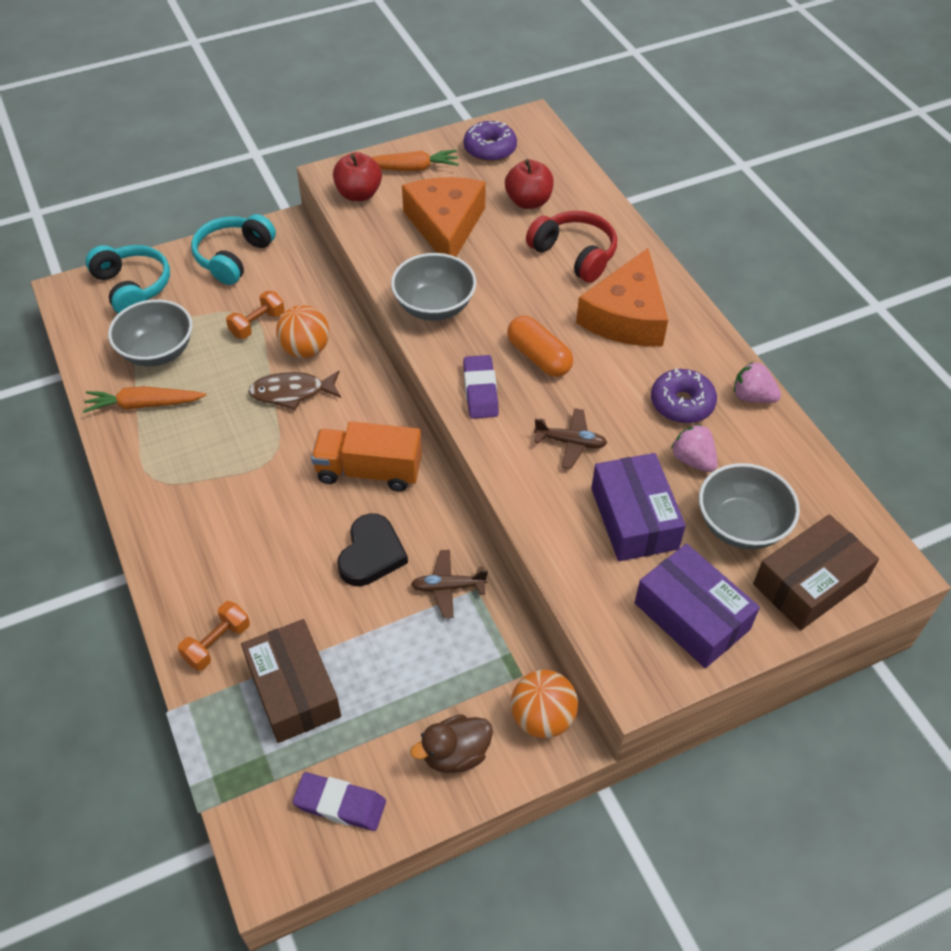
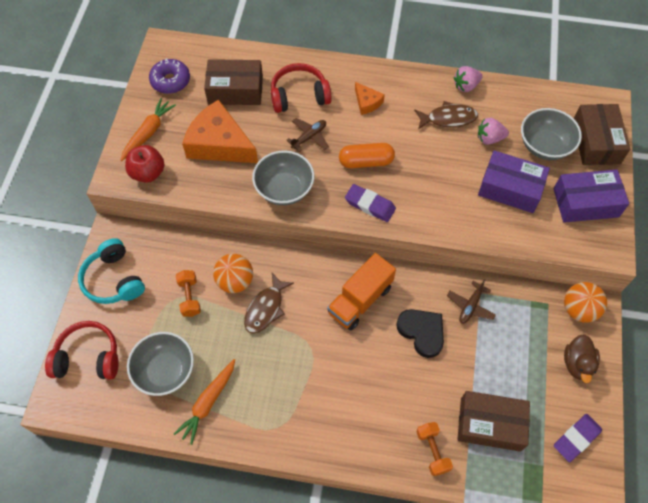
camera: 55 degrees left, 10 degrees up
turquoise headphones [86,245,170,314] -> red headphones [45,321,119,380]
red apple [505,159,554,209] -> brown box [204,59,263,105]
brown plane [534,408,607,469] -> brown plane moved to [286,118,329,152]
orange cheese [576,248,668,346] -> orange cheese [355,82,385,115], size x0.48
purple donut [651,368,717,423] -> brown fish [414,101,478,130]

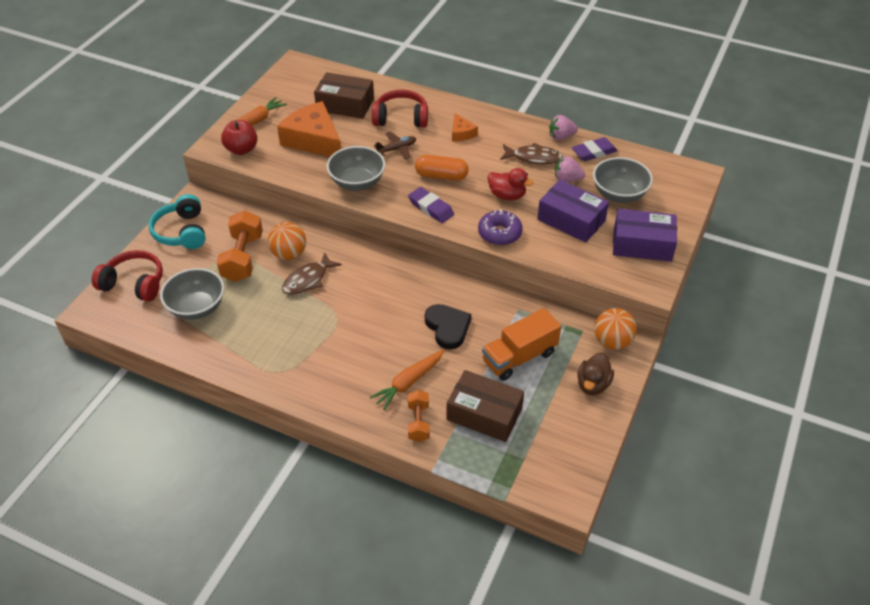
camera: 15 degrees right, 15 degrees down
purple donut [149,58,190,94] -> purple donut moved to [478,209,523,245]
orange carrot [174,359,235,445] -> orange carrot moved to [369,349,445,410]
orange dumbbell [176,270,201,317] -> orange dumbbell [217,210,263,282], size x1.70
orange truck [327,253,396,330] -> orange truck moved to [482,308,561,381]
brown plane [447,279,496,324] -> none
purple eraser [554,414,602,462] -> purple eraser moved to [572,137,617,161]
brown box [574,104,630,165] -> none
none -> red duck [487,168,534,200]

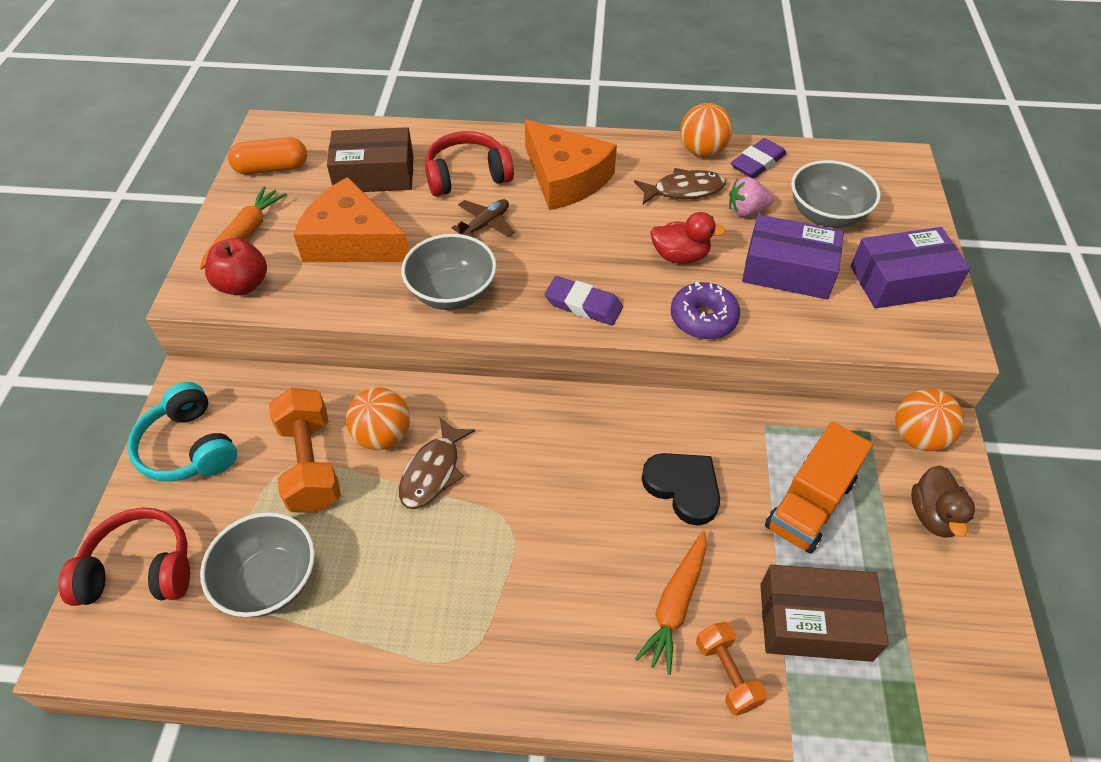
camera: 20 degrees left, 5 degrees up
orange capsule [415,155,469,181] -> orange capsule moved to [228,137,307,175]
orange cheese [452,113,478,141] -> orange cheese [525,119,617,210], size x2.10
pink strawberry [549,115,578,140] -> orange ball [680,103,733,157]

